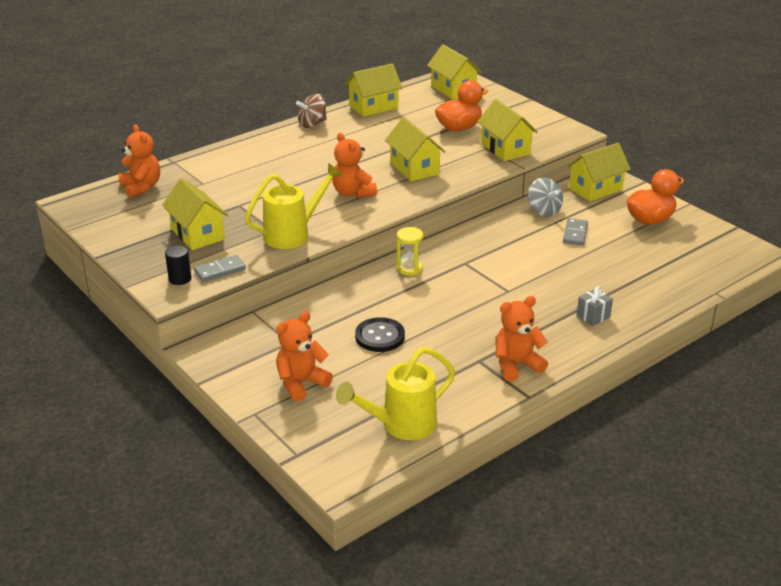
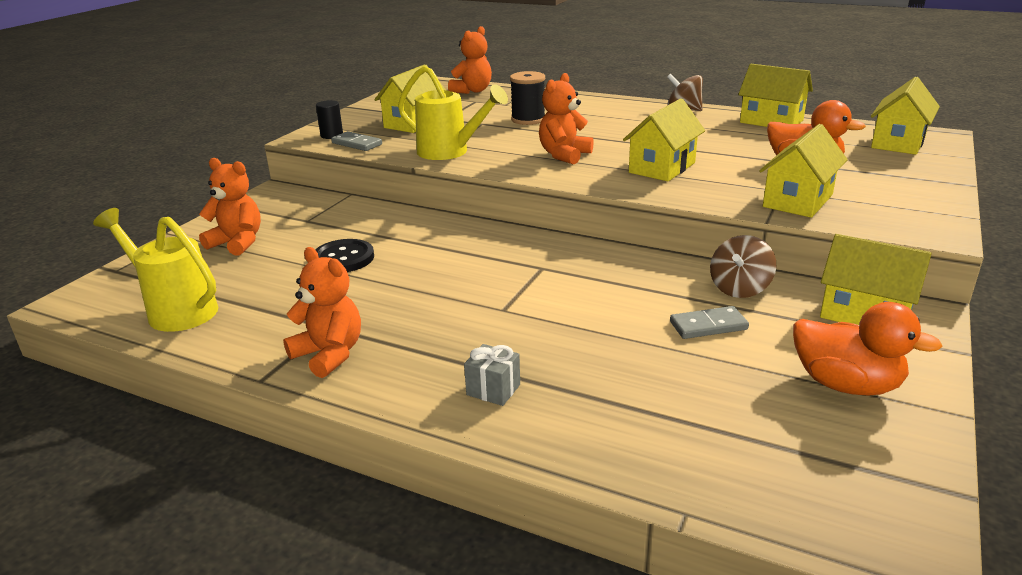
camera: 65 degrees right, 5 degrees down
yellow hourglass [397,227,423,276] -> none
grey spinning top [528,177,563,217] -> brown spinning top [710,235,776,298]
none -> black spool [510,71,545,125]

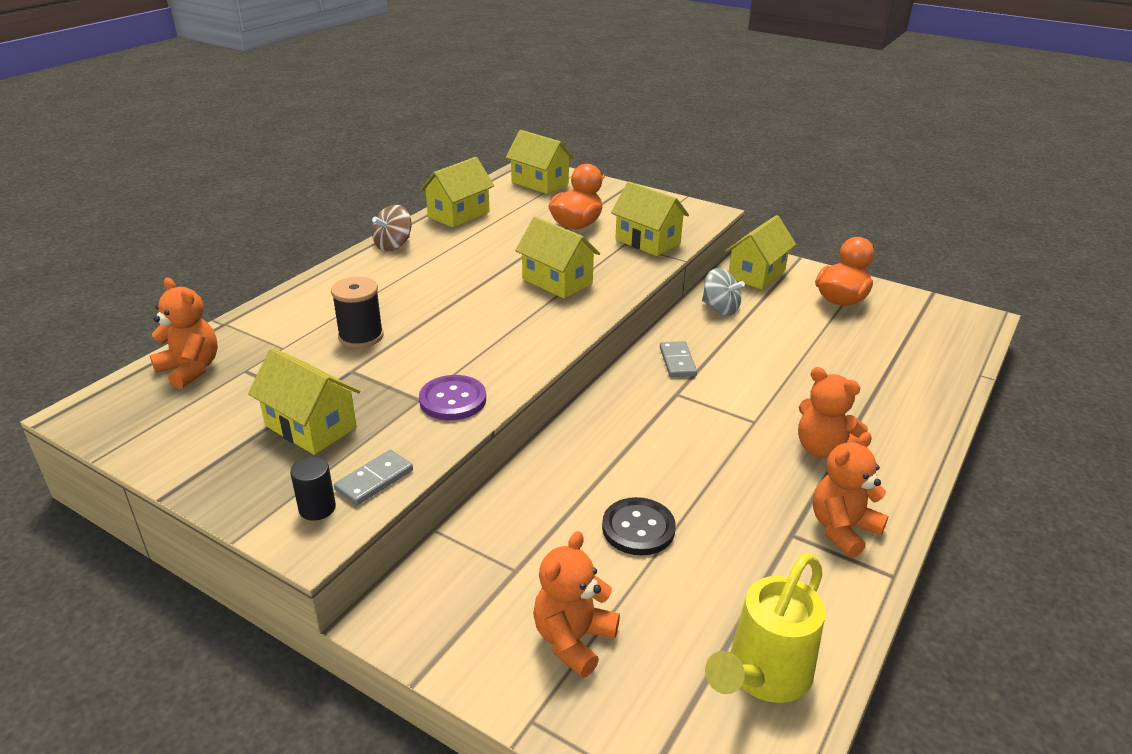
camera: 85 degrees left, 5 degrees up
yellow watering can [398,66,508,160] -> purple button [419,375,486,420]
grey gift [464,344,520,406] -> none
orange teddy bear [539,73,594,164] -> orange teddy bear moved to [798,367,868,458]
grey domino [670,306,749,339] -> grey domino moved to [660,341,697,377]
brown spinning top [710,235,776,298] -> grey spinning top [702,268,745,316]

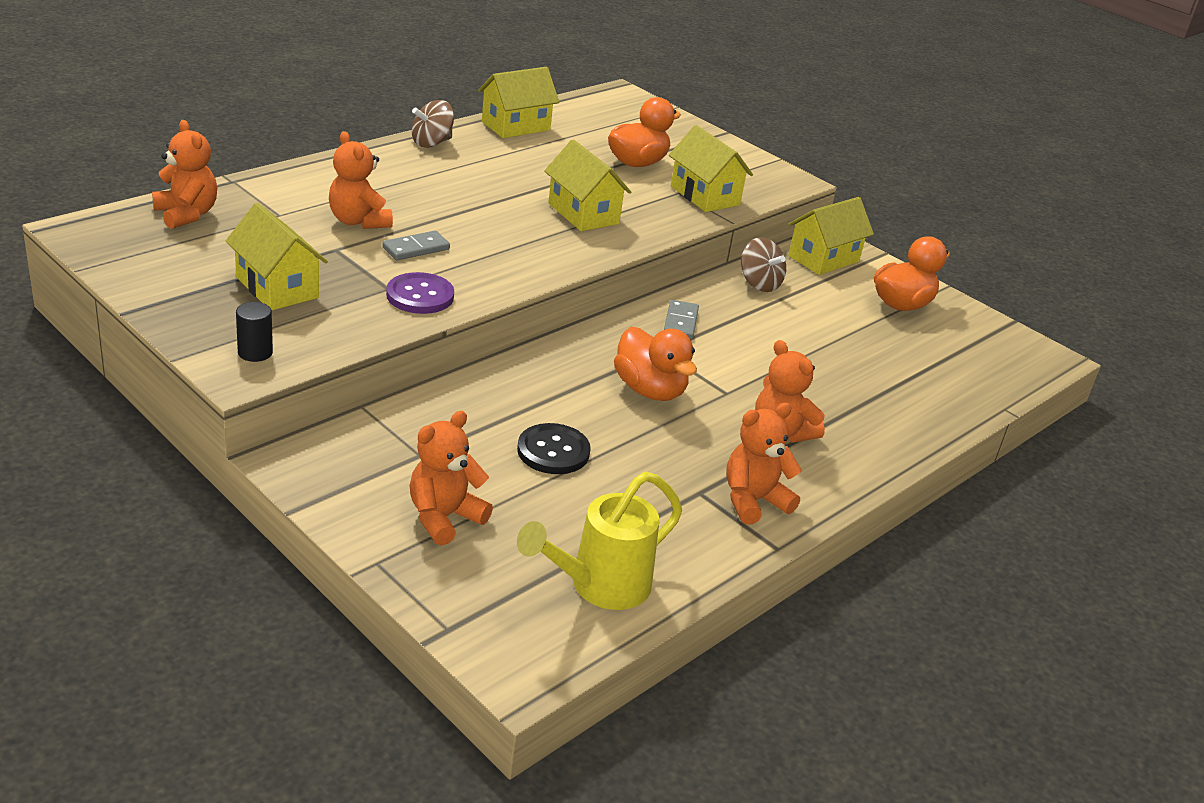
camera: 10 degrees right, 0 degrees up
black spool [331,277,383,348] -> orange teddy bear [329,131,393,229]
grey domino [334,450,413,506] -> grey domino moved to [382,231,450,260]
yellow house [506,130,574,194] -> none
grey spinning top [702,268,745,316] -> brown spinning top [741,237,786,292]
none -> orange duck [614,327,697,401]

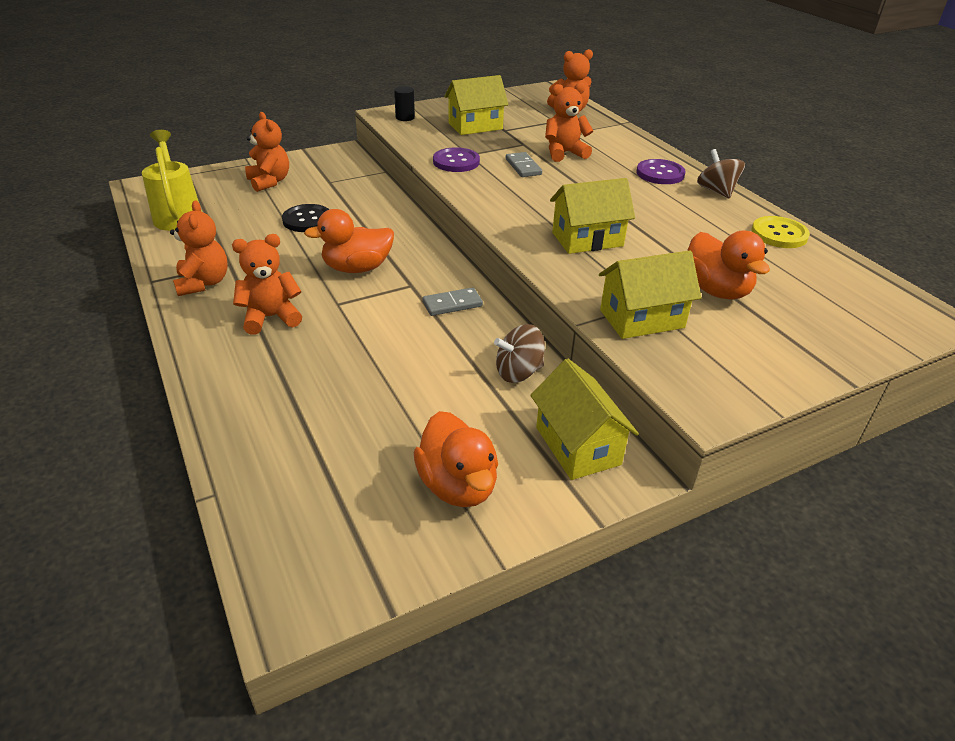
camera: 110 degrees right, 5 degrees up
yellow house [478,67,559,138] -> yellow button [751,216,810,248]
grey domino [664,300,699,339] -> grey domino turned 45 degrees counterclockwise [423,287,483,316]
none -> purple button [637,159,685,184]

